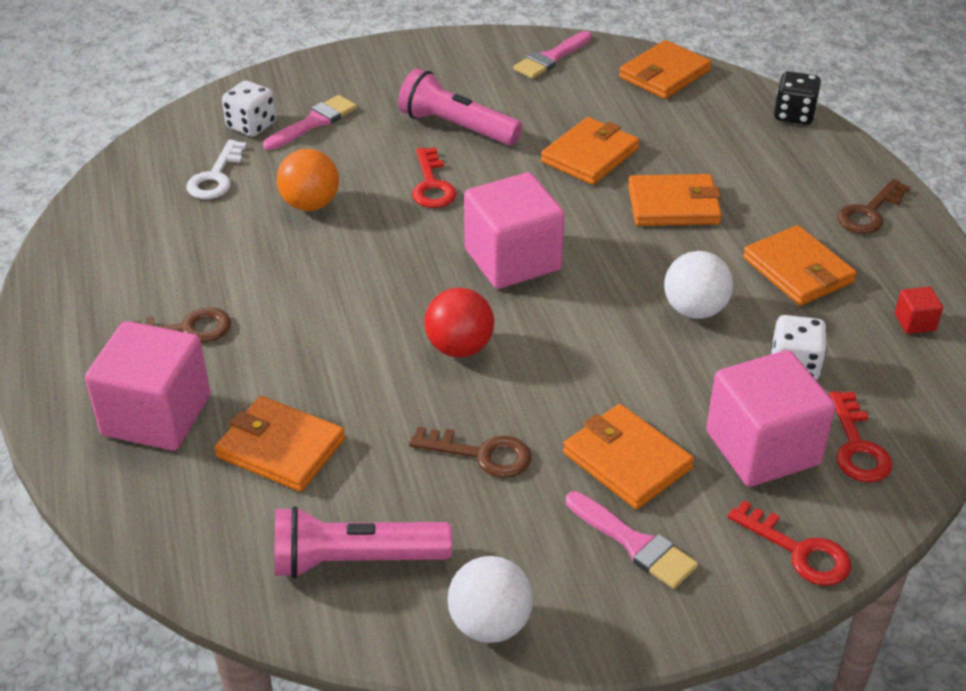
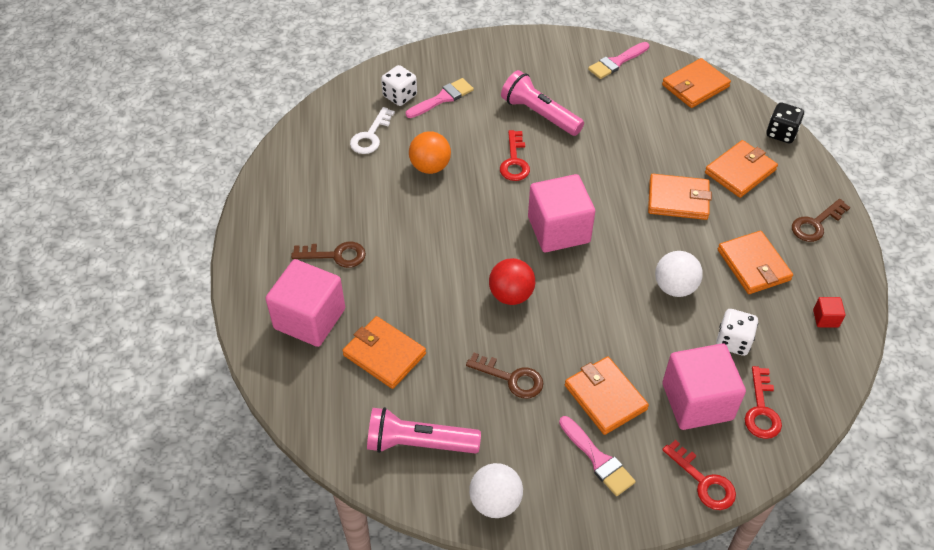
camera: 10 degrees right, 10 degrees up
orange wallet [541,117,639,185] -> orange wallet moved to [705,140,778,198]

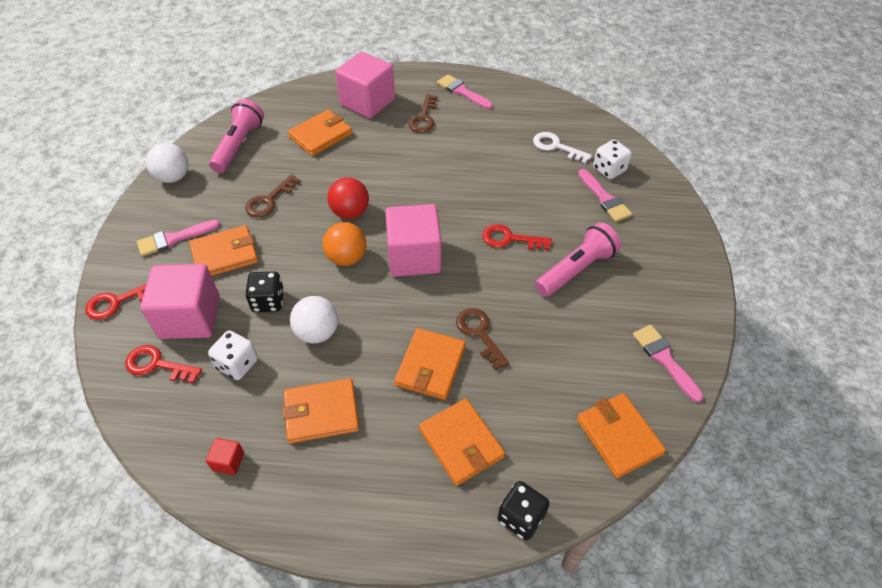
camera: 100 degrees right, 0 degrees up
orange ball [409,131,451,174] -> orange ball moved to [322,222,366,266]
brown key [792,199,850,242] -> brown key moved to [456,308,510,371]
none -> black dice [245,271,284,312]
none -> pink brush [437,74,493,109]

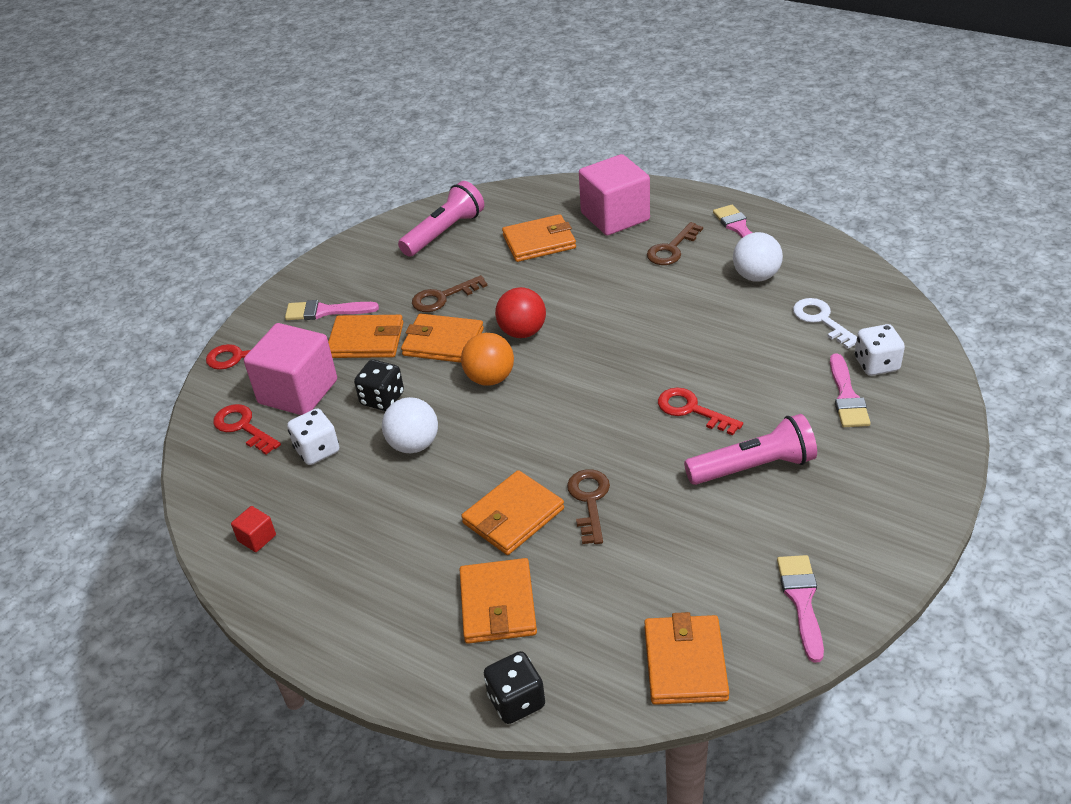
camera: 30 degrees right, 10 degrees down
white ball [146,143,188,183] -> white ball moved to [733,232,783,282]
orange wallet [282,378,359,443] -> orange wallet moved to [401,314,484,363]
pink cube [385,204,441,277] -> none

